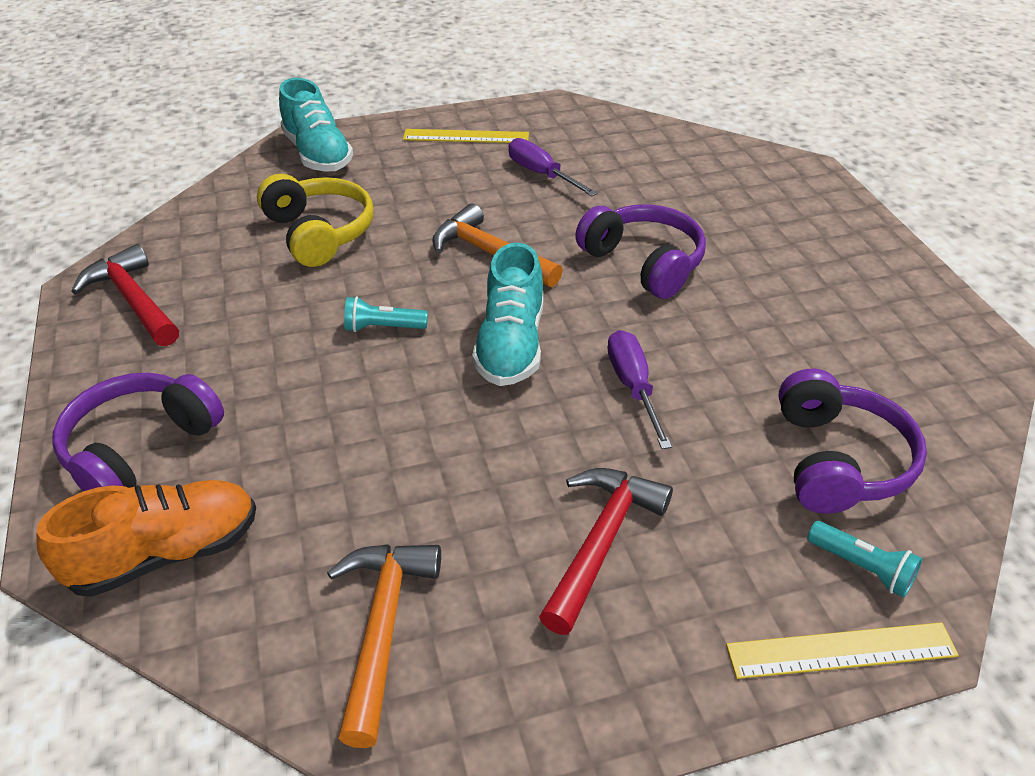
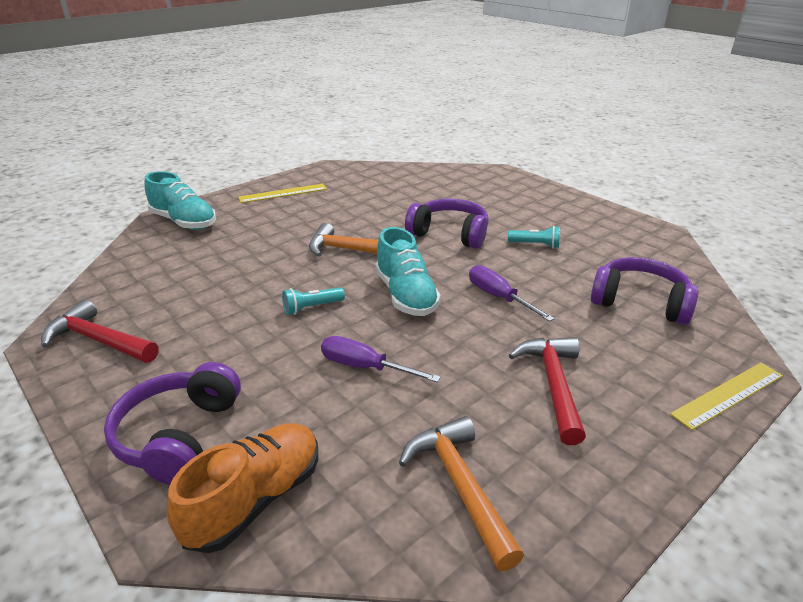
camera: 25 degrees left, 10 degrees down
yellow headphones [257,174,373,267] -> none
purple screwdriver [509,138,597,196] -> purple screwdriver moved to [321,336,441,382]
purple headphones [778,369,927,514] -> purple headphones turned 45 degrees counterclockwise [591,257,698,325]
turquoise flashlight [807,521,922,598] -> turquoise flashlight moved to [508,226,560,248]

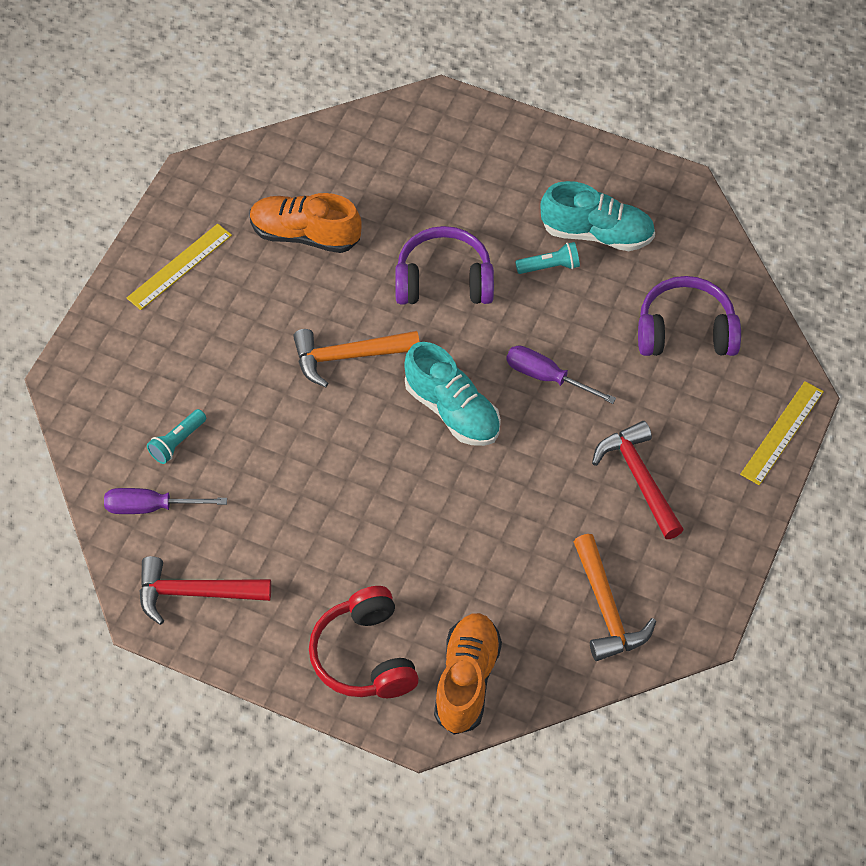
camera: 25 degrees left, 25 degrees up
purple headphones [104,362,241,485] -> red headphones [309,586,419,698]
turquoise shoe [145,171,216,230] -> turquoise shoe moved to [540,181,655,251]
turquoise flashlight [282,287,345,315] -> turquoise flashlight moved to [147,409,206,464]
purple screwdriver [321,336,441,382] -> purple screwdriver moved to [104,488,227,514]
orange hammer [399,416,524,571] -> orange hammer turned 150 degrees counterclockwise [574,534,656,661]
none -> orange shoe [250,193,362,253]

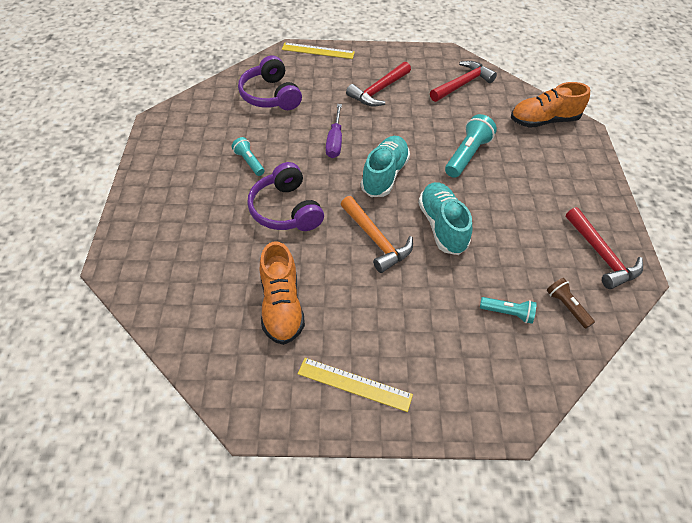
camera: 115 degrees left, 5 degrees down
purple screwdriver [104,488,227,514] -> brown flashlight [547,278,595,329]
red headphones [309,586,419,698] -> none
turquoise shoe [540,181,655,251] -> turquoise shoe moved to [418,182,472,255]
orange hammer [574,534,656,661] -> red hammer [430,61,497,102]
none -> turquoise flashlight [445,114,497,178]

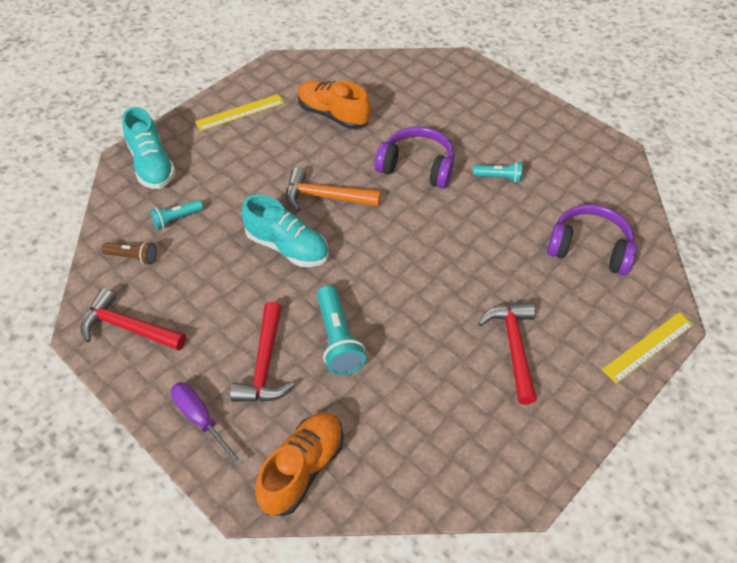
camera: 135 degrees right, 0 degrees up
purple screwdriver [326,104,342,158] -> purple screwdriver moved to [170,382,243,467]
turquoise shoe [361,136,410,197] -> turquoise shoe moved to [122,107,176,189]
red hammer [430,61,497,102] -> red hammer moved to [230,302,295,402]

